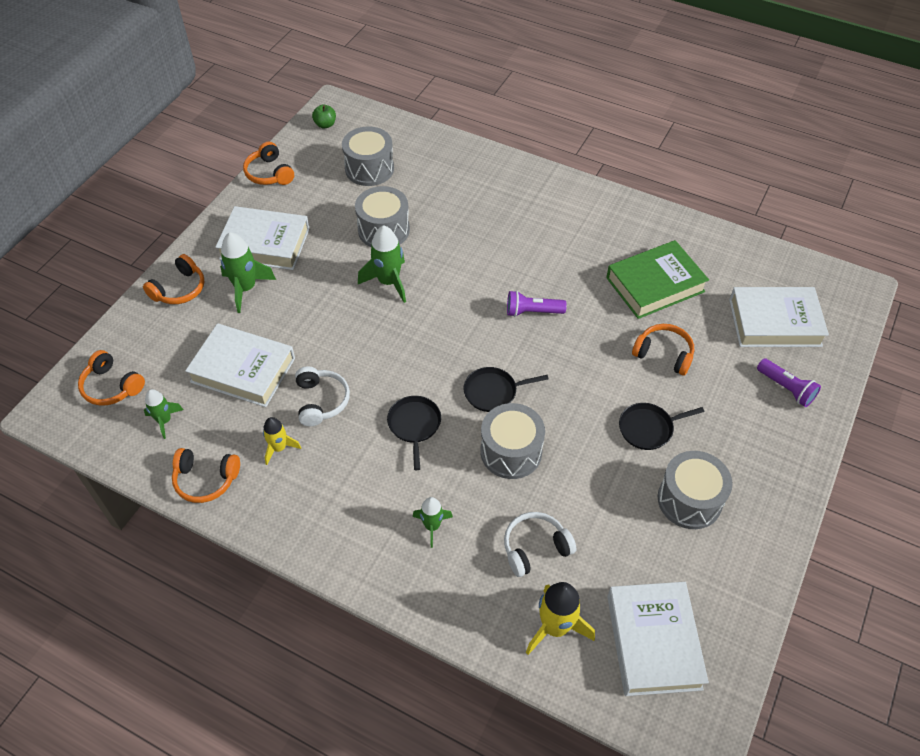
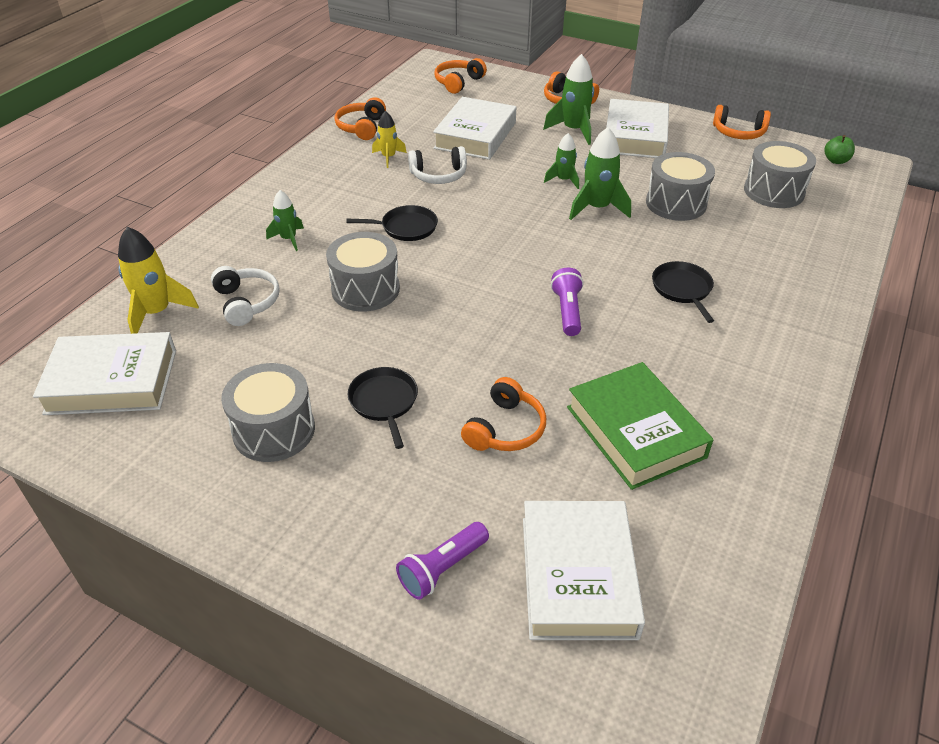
camera: 90 degrees right, 10 degrees down
green rocket [144,389,183,439] -> green rocket moved to [544,133,579,189]
orange headphones [243,142,294,185] -> orange headphones turned 135 degrees counterclockwise [713,105,771,140]
black pan [463,367,548,412] -> black pan moved to [652,261,714,323]

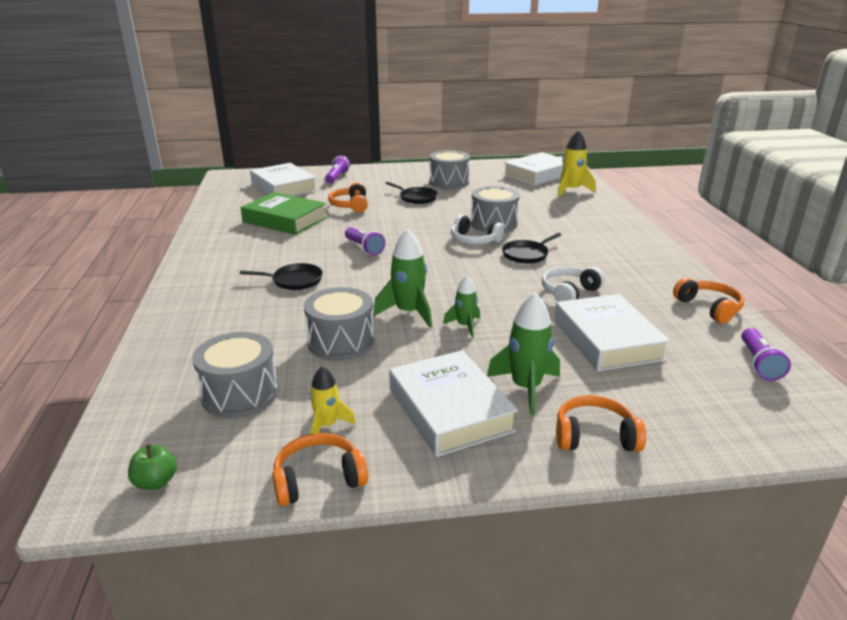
camera: 145 degrees right, 15 degrees down
white headphones [211,266,280,326] -> white headphones moved to [451,215,504,244]
green rocket [266,190,304,251] -> none
yellow rocket [372,111,407,168] -> yellow rocket moved to [310,366,356,434]
orange headphones [435,58,487,94] -> none
black pan [652,261,714,323] -> black pan turned 45 degrees counterclockwise [240,263,323,290]
none -> purple flashlight [741,328,791,381]

